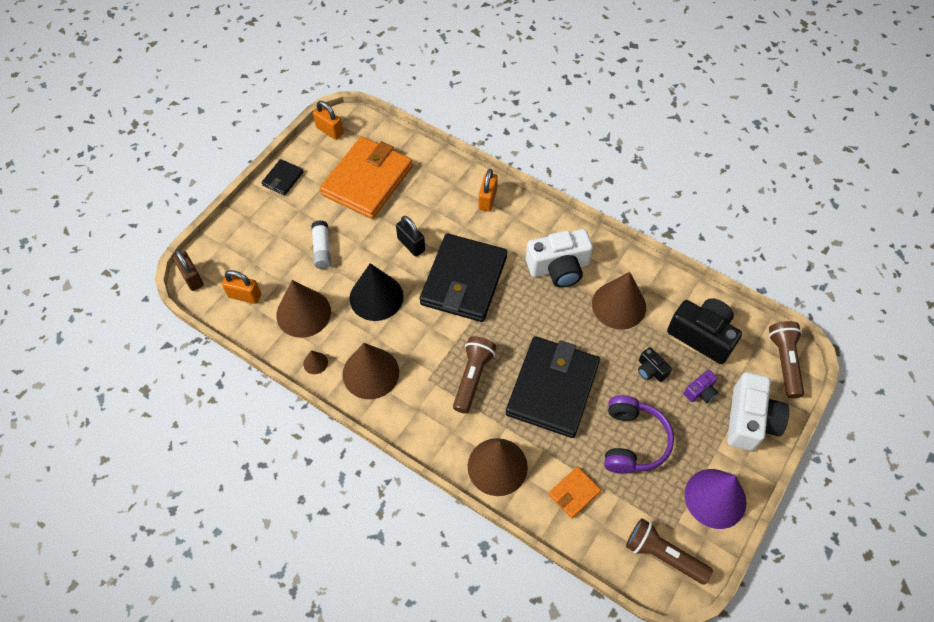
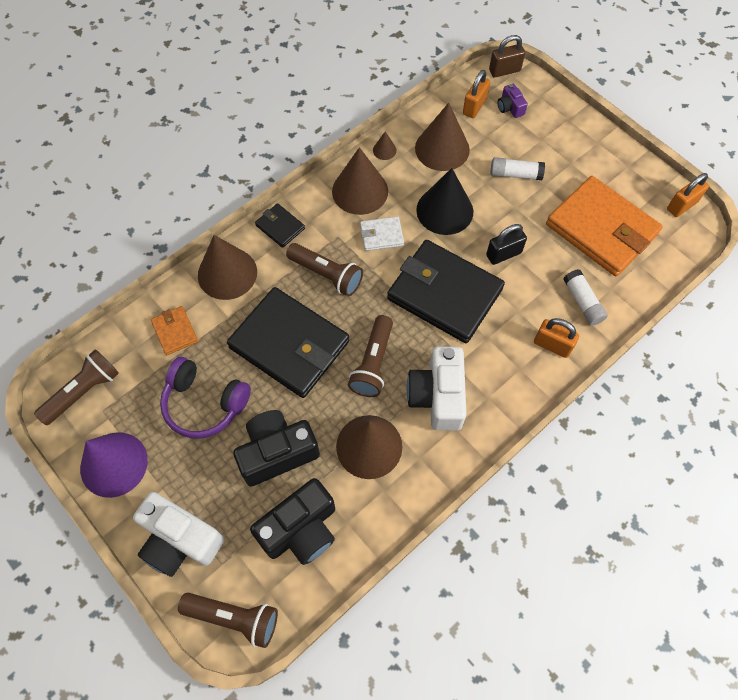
camera: 105 degrees right, 5 degrees up
black wallet [262,159,303,195] -> black wallet moved to [255,203,305,248]
black camera [638,347,672,382] -> black camera [233,410,320,486], size x2.06
purple camera [684,370,718,403] -> purple camera moved to [497,84,528,118]
none -> brown flashlight [348,315,393,397]
none -> white wallet [360,216,404,251]
none -> white glue stick [563,269,608,326]

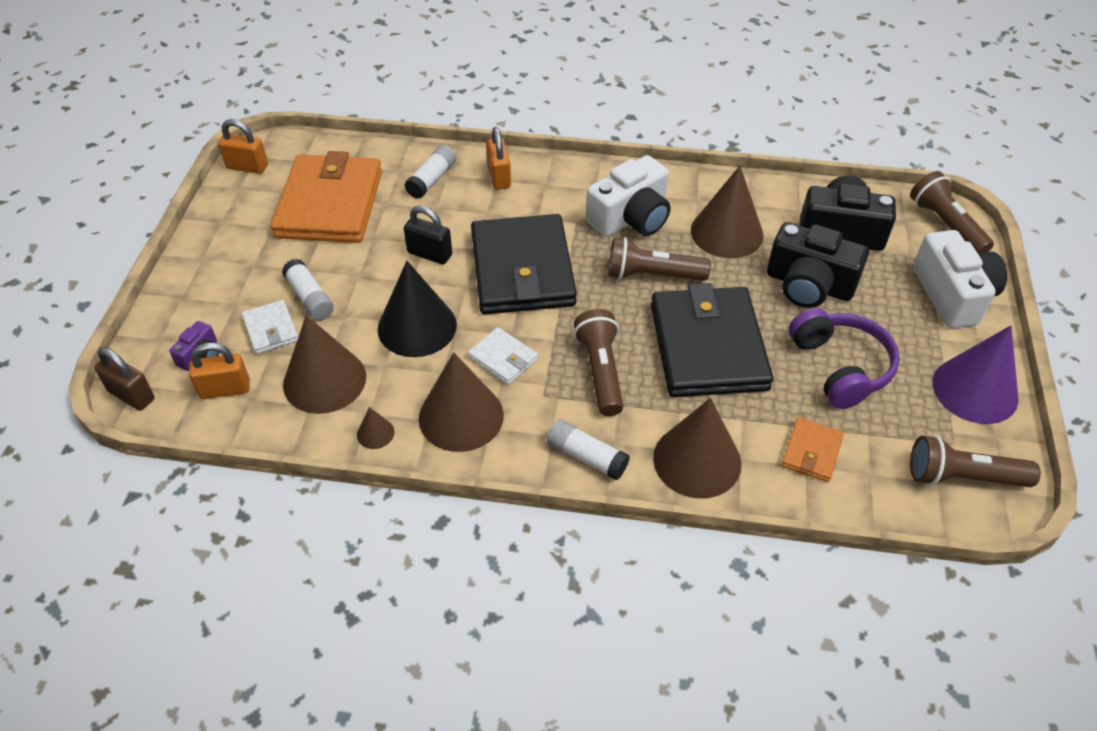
camera: 130 degrees left, 15 degrees down
black wallet [255,203,305,248] -> white glue stick [547,420,630,480]
brown flashlight [348,315,393,397] -> brown flashlight turned 150 degrees counterclockwise [608,237,711,281]
none -> white wallet [242,300,298,354]

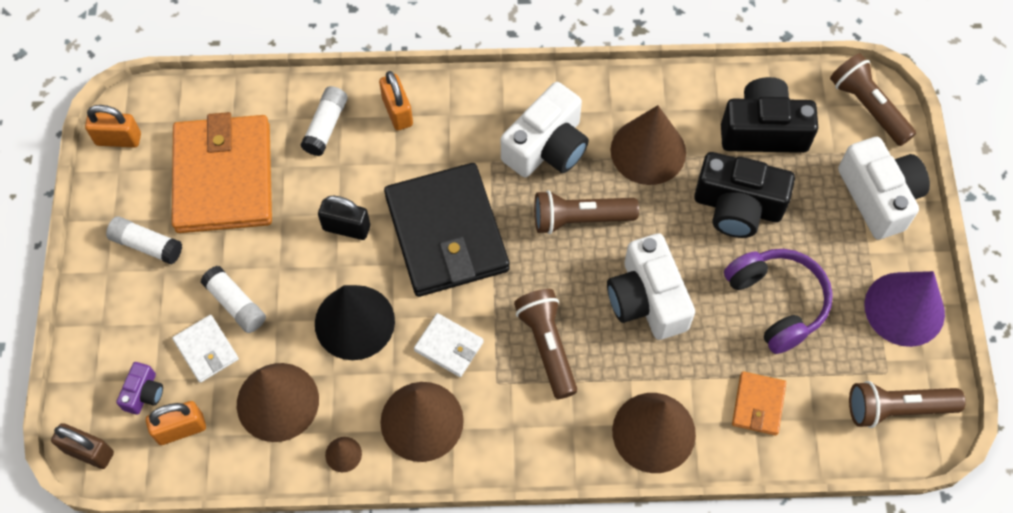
camera: 10 degrees left, 15 degrees up
white glue stick [547,420,630,480] -> white glue stick moved to [106,216,182,264]
black wallet [651,283,773,397] -> white camera [607,233,695,340]

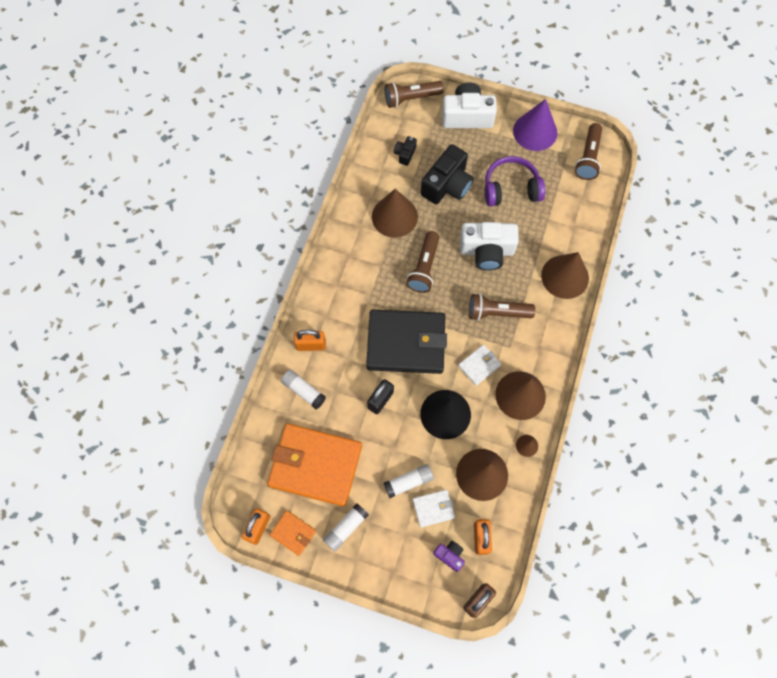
camera: 70 degrees left, 5 degrees up
white camera [501,82,589,177] -> none
black camera [721,77,818,153] -> black camera [394,136,417,166], size x0.49
orange wallet [732,371,786,435] -> orange wallet moved to [270,510,316,556]

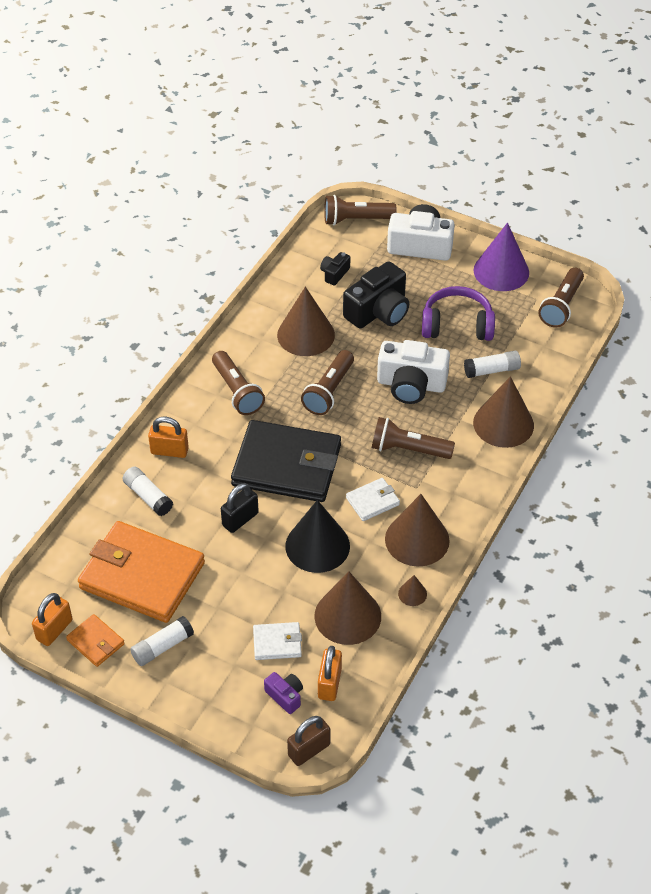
camera: 10 degrees right, 20 degrees down
white glue stick [384,464,434,498] -> white glue stick moved to [464,351,521,378]
none -> brown flashlight [212,351,265,415]

